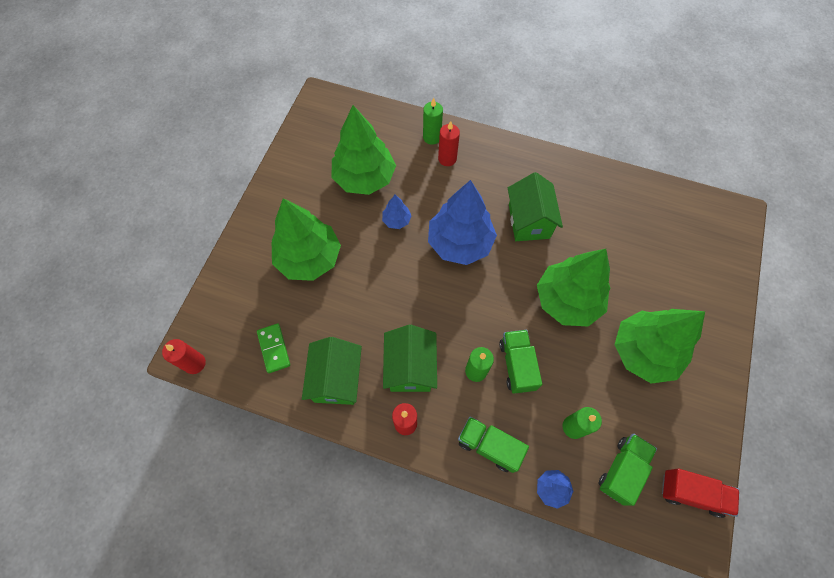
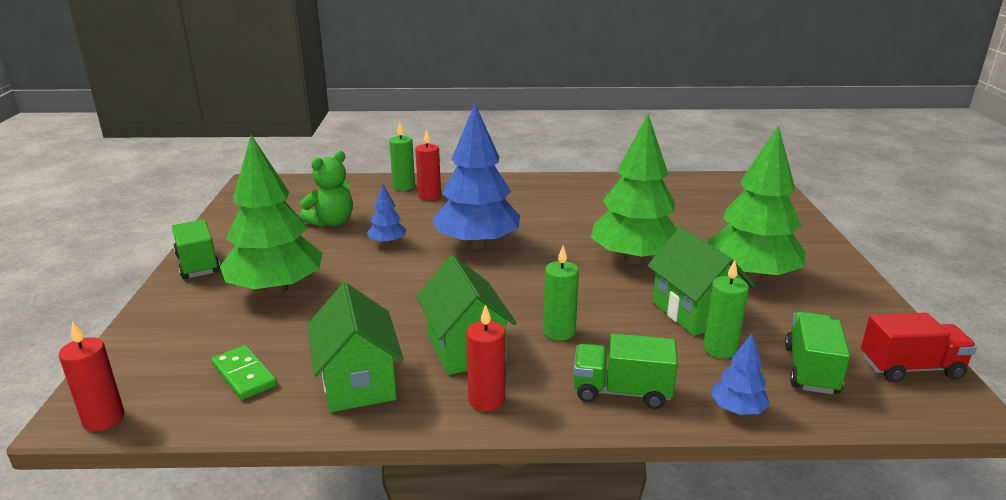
camera: 20 degrees left, 40 degrees down
green tree [332,105,396,195] -> green teddy bear [300,151,353,227]
green truck [499,330,542,394] -> green truck moved to [172,220,220,279]
green house [508,172,563,241] -> green house moved to [648,227,755,336]

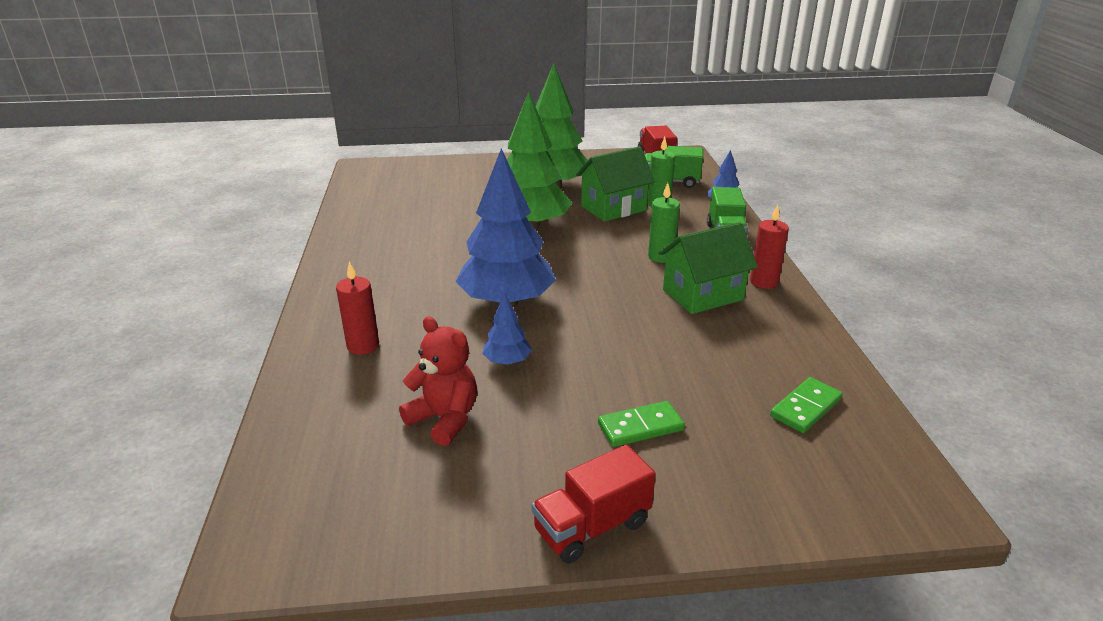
camera: 95 degrees left, 5 degrees up
red candle [59,321,124,431] -> none
green truck [172,220,220,279] -> red truck [531,445,656,563]
green tree [220,135,323,295] -> green domino [598,401,685,447]
green teddy bear [300,151,353,227] -> red teddy bear [399,316,477,446]
green house [307,283,404,412] -> none
green candle [389,122,415,191] -> none

